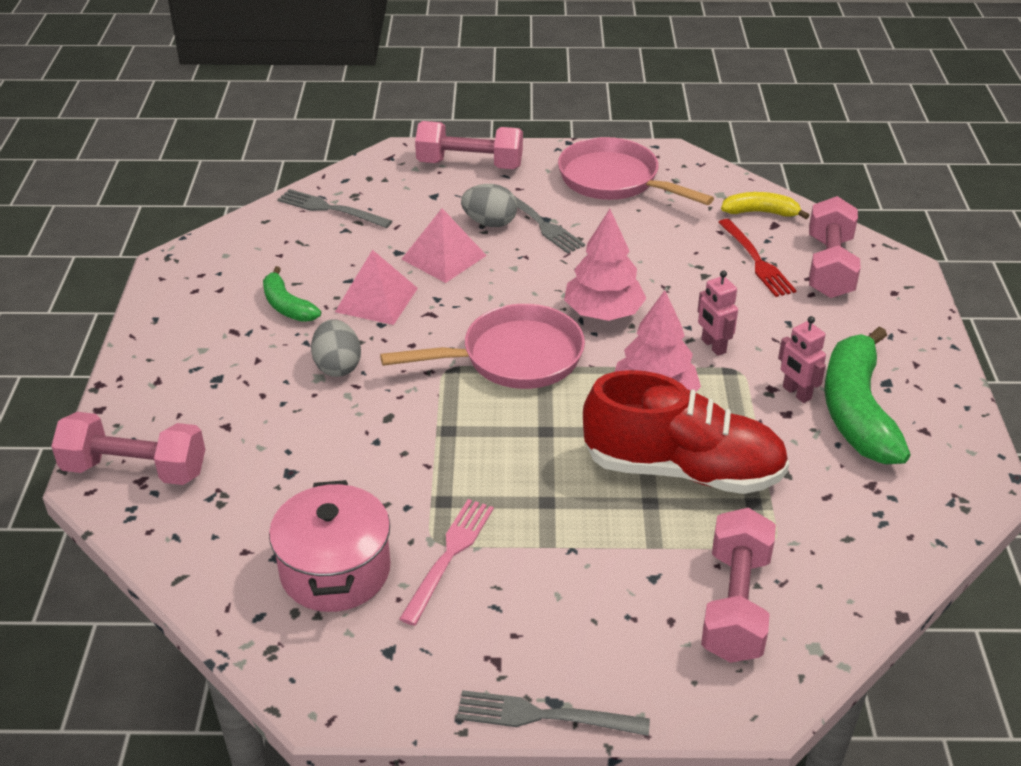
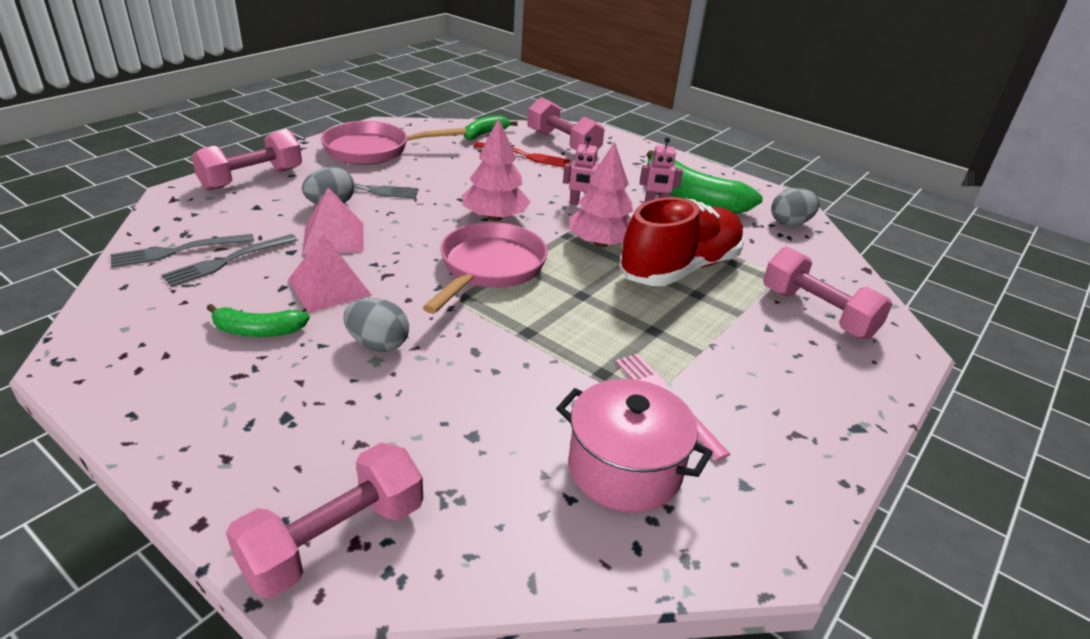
camera: 55 degrees left, 5 degrees down
grey fork [457,690,650,736] -> grey fork moved to [161,234,298,287]
yellow banana [721,192,809,219] -> green banana [464,115,518,140]
none -> grey egg [771,188,820,226]

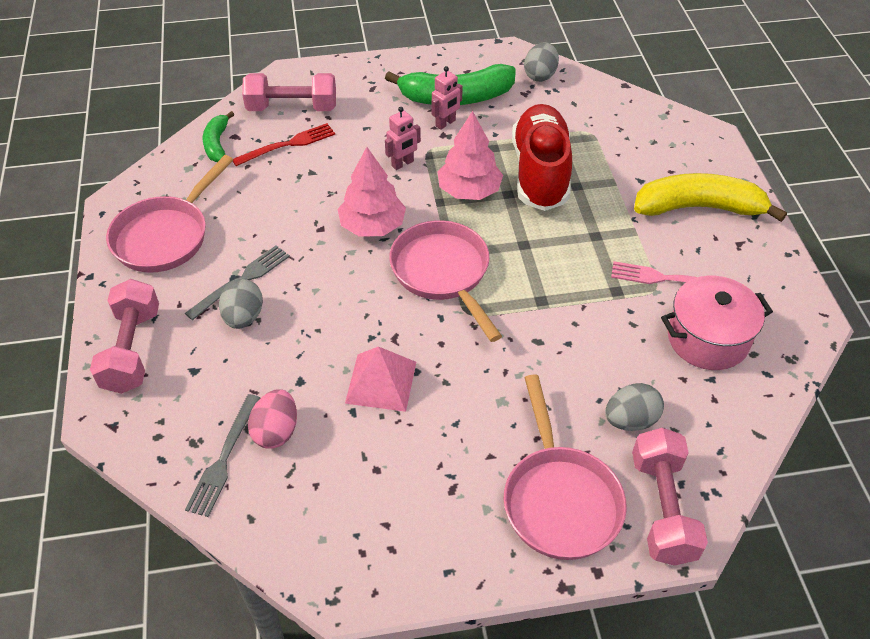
camera: 45 degrees left, 15 degrees up
grey fork [161,234,298,287] -> pink egg [248,389,297,449]
green banana [206,304,310,337] -> none
pink pyramid [302,188,364,255] -> none
grey egg [343,298,409,352] -> grey egg moved to [605,383,664,431]
pink dumbbell [763,246,892,339] -> none
none -> pink pan [504,374,627,560]
none -> yellow banana [634,173,787,222]

